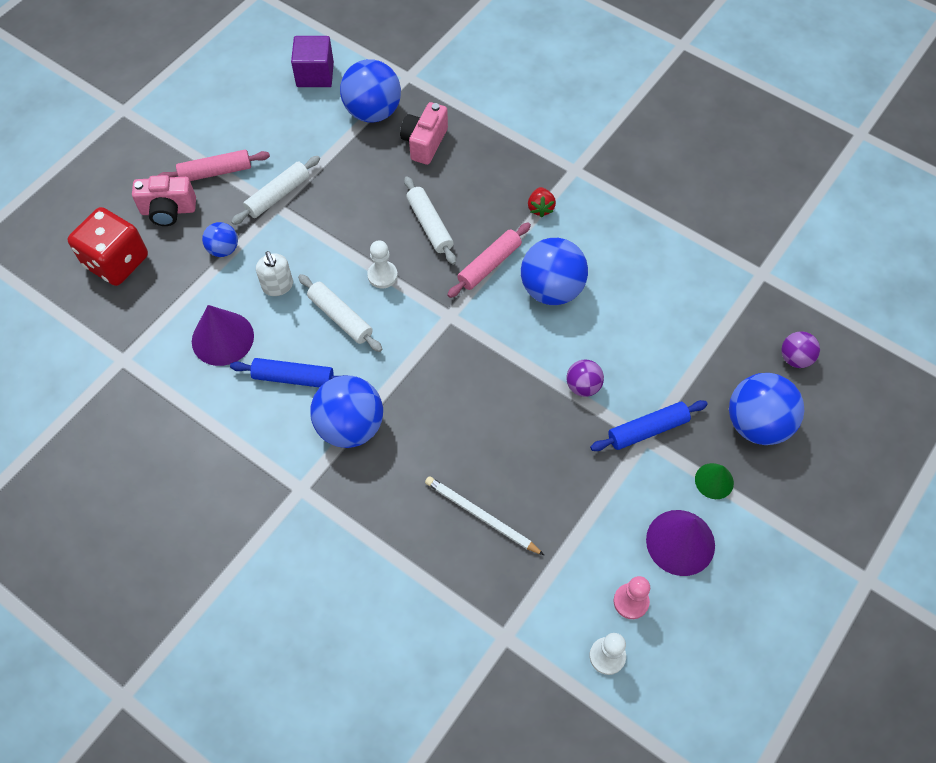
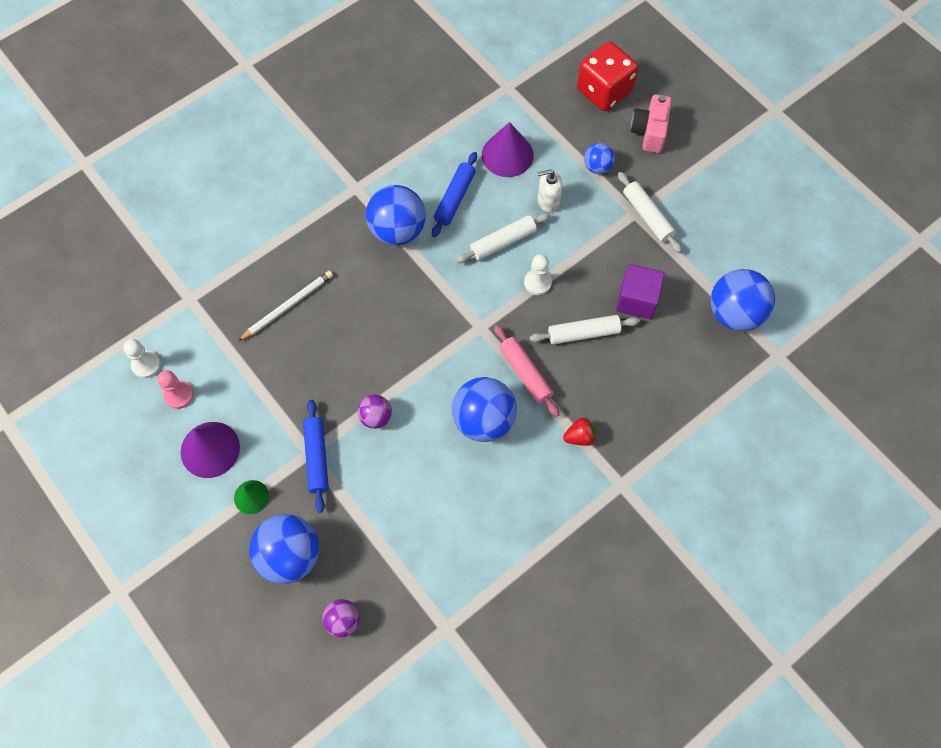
camera: 105 degrees right, 5 degrees up
pink rolling pin [157,150,270,181] -> none
purple cube [291,36,334,87] -> purple cube moved to [616,264,665,319]
pink camera [400,102,448,165] -> none
red strawberry [528,187,556,218] -> red strawberry turned 150 degrees clockwise [563,418,596,446]

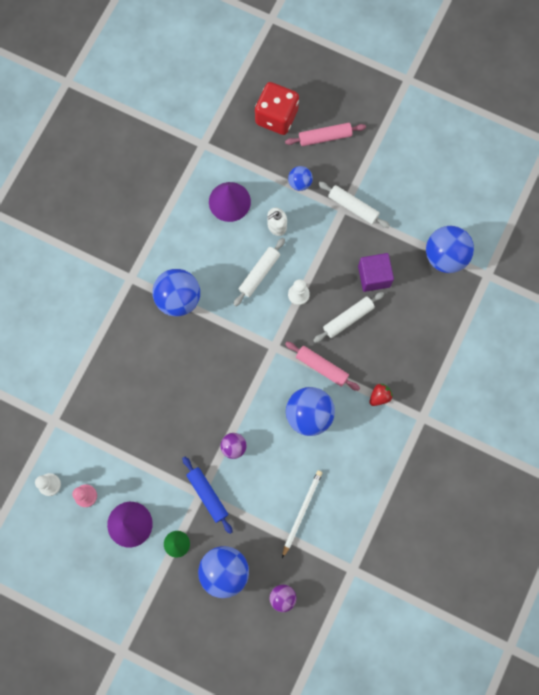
camera: 25 degrees left, 10 degrees up
white pencil [238,271,333,341] -> white pencil moved to [282,470,323,558]
blue rolling pin [432,152,477,237] -> none
pink camera [631,95,672,153] -> pink rolling pin [285,123,366,146]

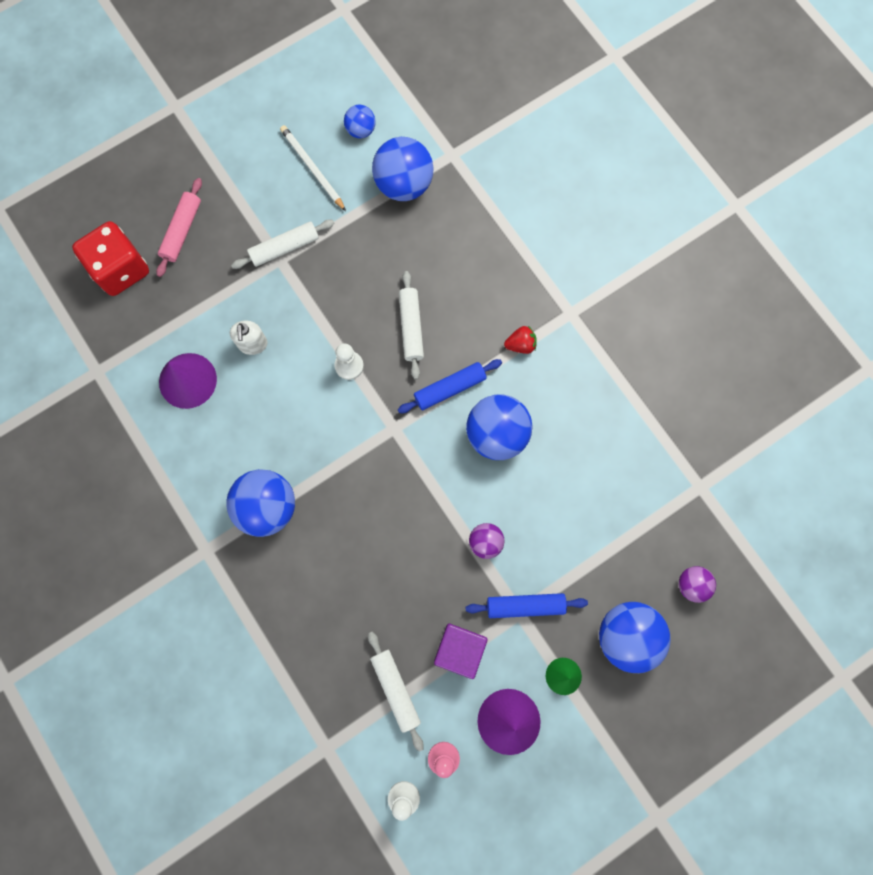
camera: 60 degrees left, 0 degrees up
white rolling pin [233,238,285,306] -> white rolling pin moved to [368,632,423,752]
white pencil [282,470,323,558] -> white pencil moved to [280,125,346,211]
pink rolling pin [285,342,360,391] -> blue rolling pin [398,359,502,413]
blue ball [288,166,313,191] -> blue ball moved to [344,105,376,138]
purple cube [358,253,394,292] -> purple cube moved to [434,623,488,679]
red strawberry [369,384,393,406] -> red strawberry turned 90 degrees clockwise [504,326,537,354]

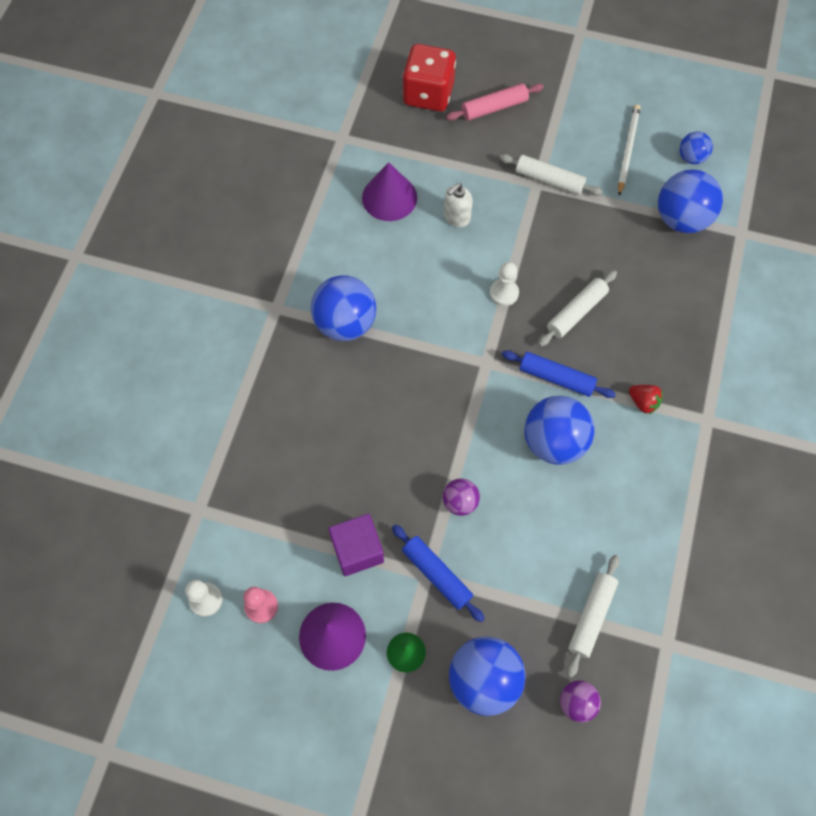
camera: 50 degrees right, 10 degrees down
white rolling pin [368,632,423,752] -> white rolling pin moved to [567,555,620,678]

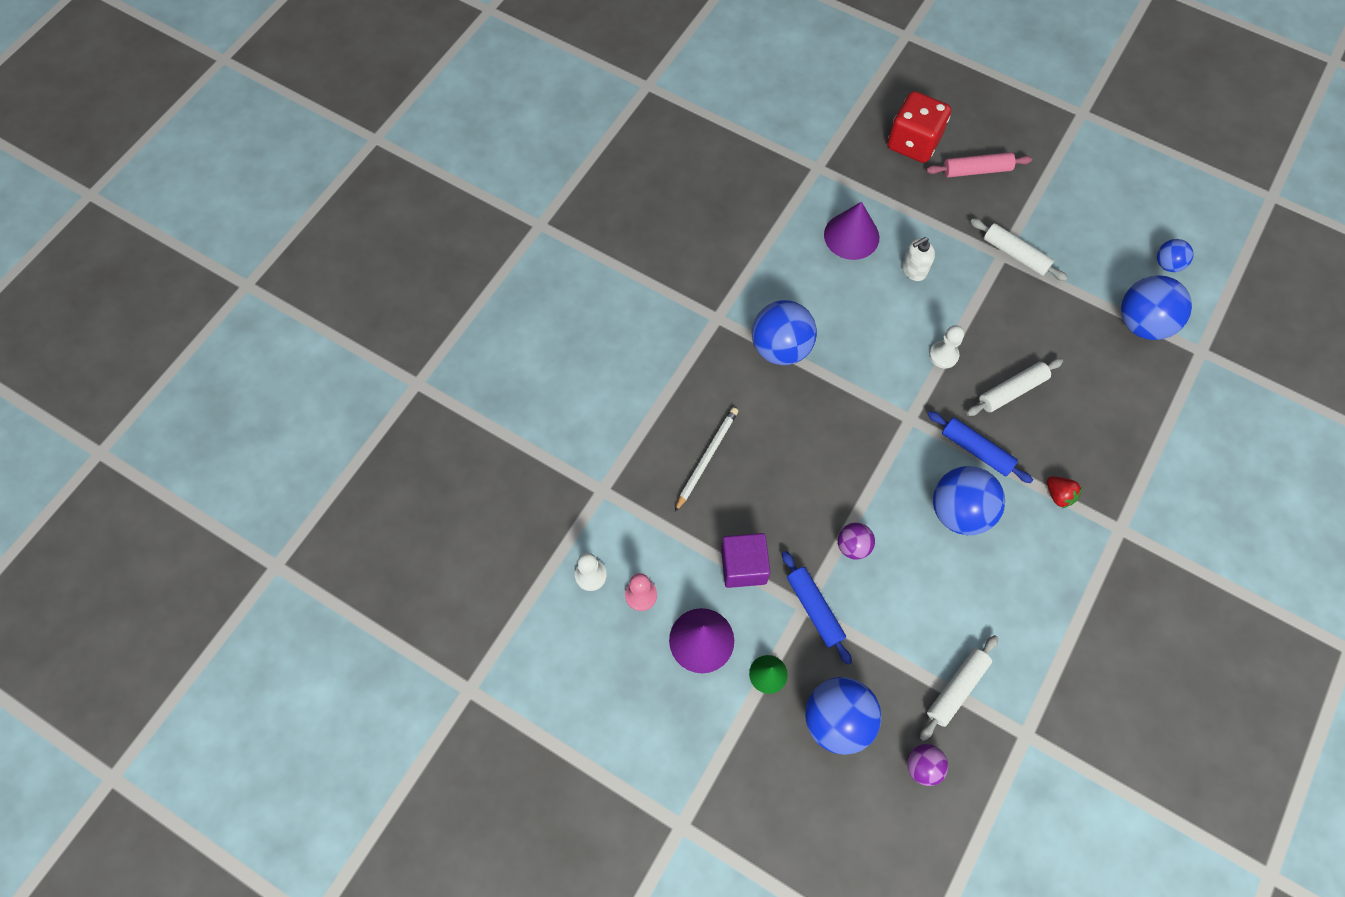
camera: 15 degrees right, 0 degrees up
white pencil [618,104,641,196] -> white pencil moved to [675,407,738,512]

